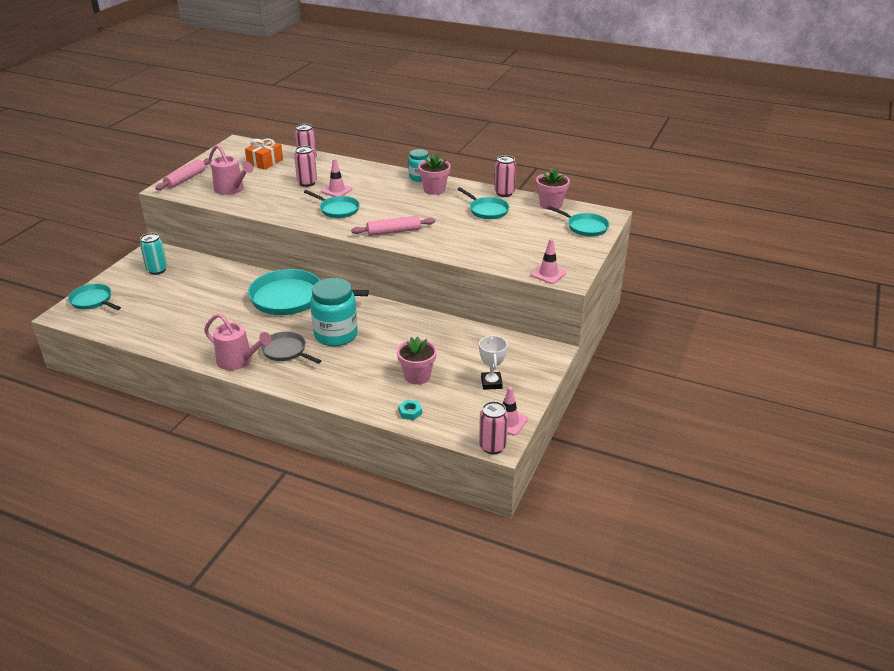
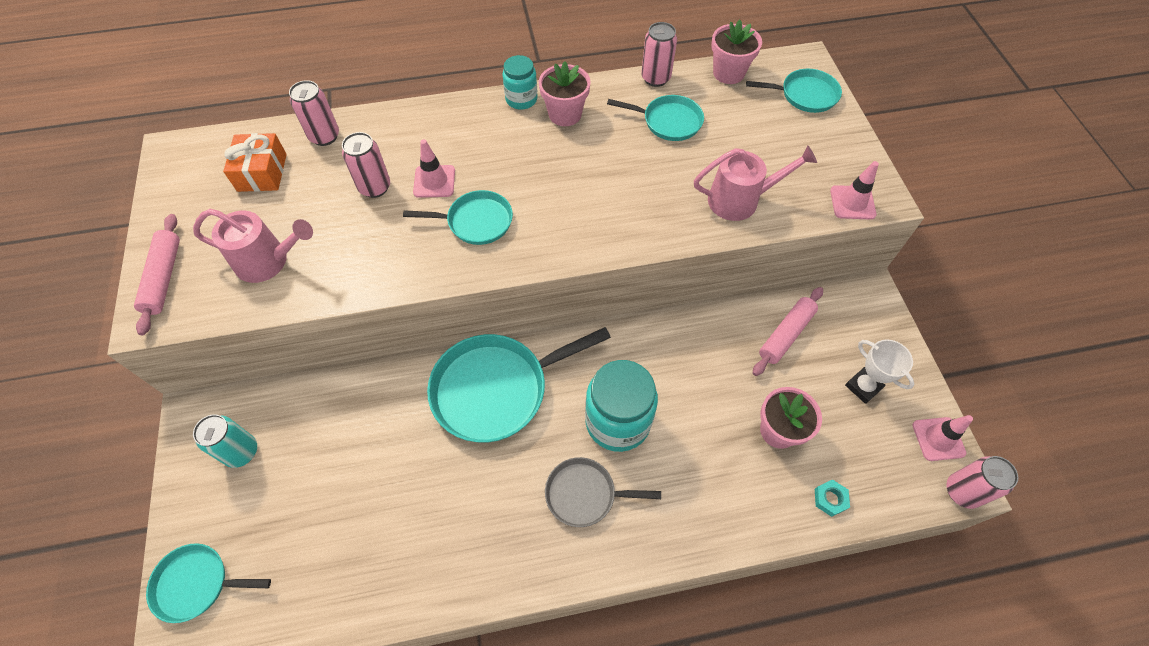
camera: 35 degrees left, 25 degrees up
pink watering can [204,313,271,370] -> pink watering can moved to [694,145,817,221]
pink rolling pin [351,216,435,236] -> pink rolling pin moved to [753,287,823,376]

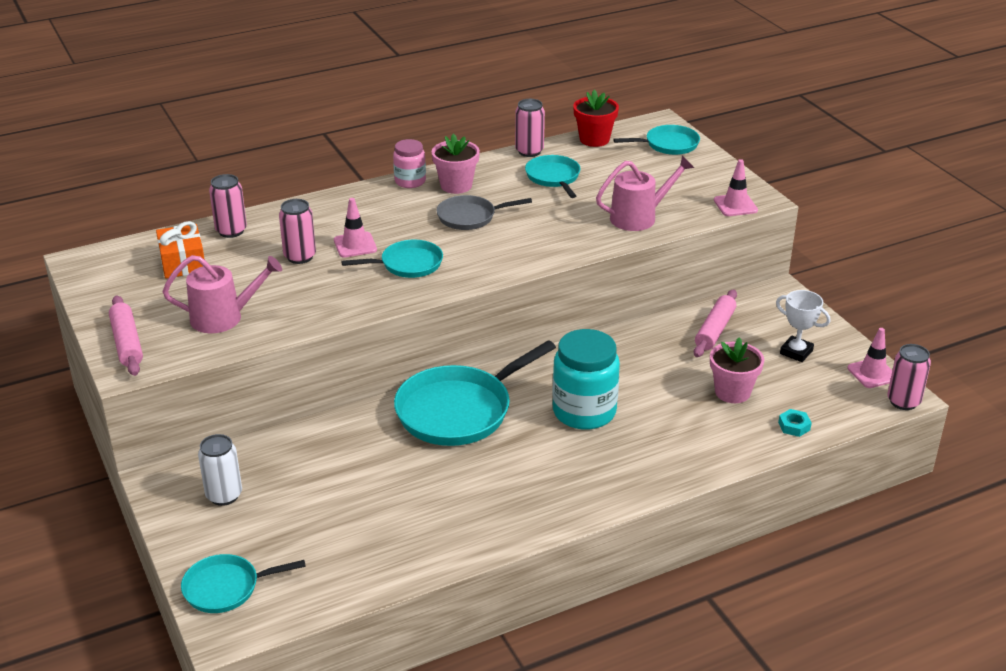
camera: 15 degrees left, 25 degrees down
turquoise can [193,414,257,468] -> white can [198,434,242,506]
turquoise jar [502,55,538,110] -> pink jar [393,139,426,188]
grey pan [545,457,661,527] -> grey pan moved to [436,195,532,230]
turquoise pan [607,95,704,141] -> turquoise pan turned 105 degrees counterclockwise [525,155,580,198]
pink flower pot [711,20,762,84] -> red flower pot [573,90,619,147]

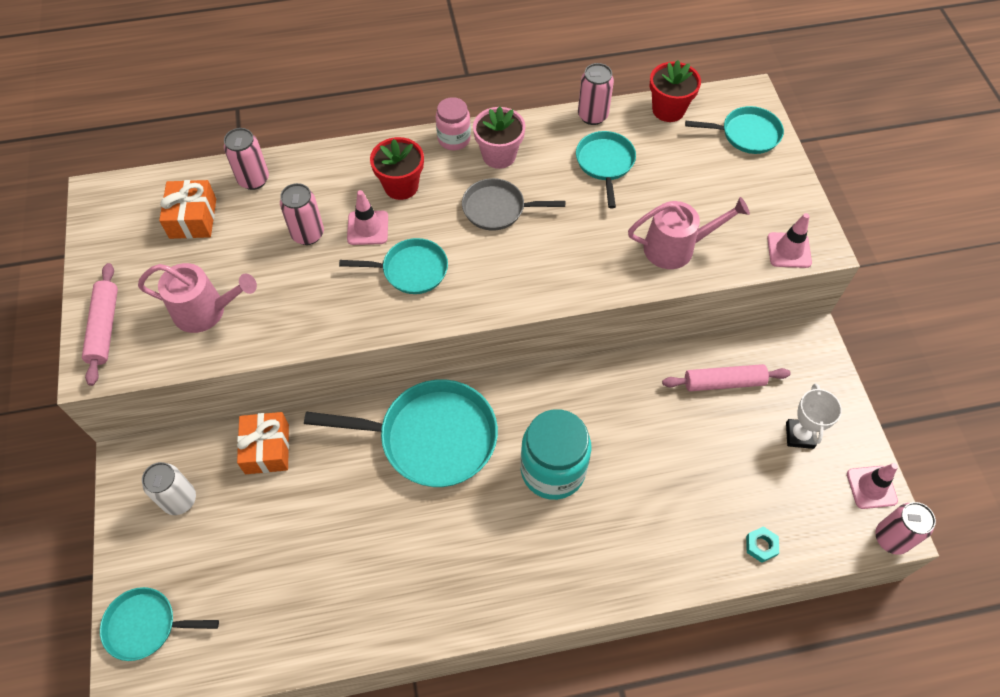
camera: 15 degrees right, 25 degrees up
turquoise pan [394,340,556,446] -> turquoise pan turned 150 degrees counterclockwise [304,380,498,487]
pink rolling pin [694,289,737,357] -> pink rolling pin turned 45 degrees clockwise [662,364,791,391]
pink flower pot [710,337,764,403] -> none
white trophy [776,290,830,362] -> white trophy turned 45 degrees clockwise [786,383,842,449]
none -> orange gift [237,412,289,474]
none -> red flower pot [370,137,424,200]

